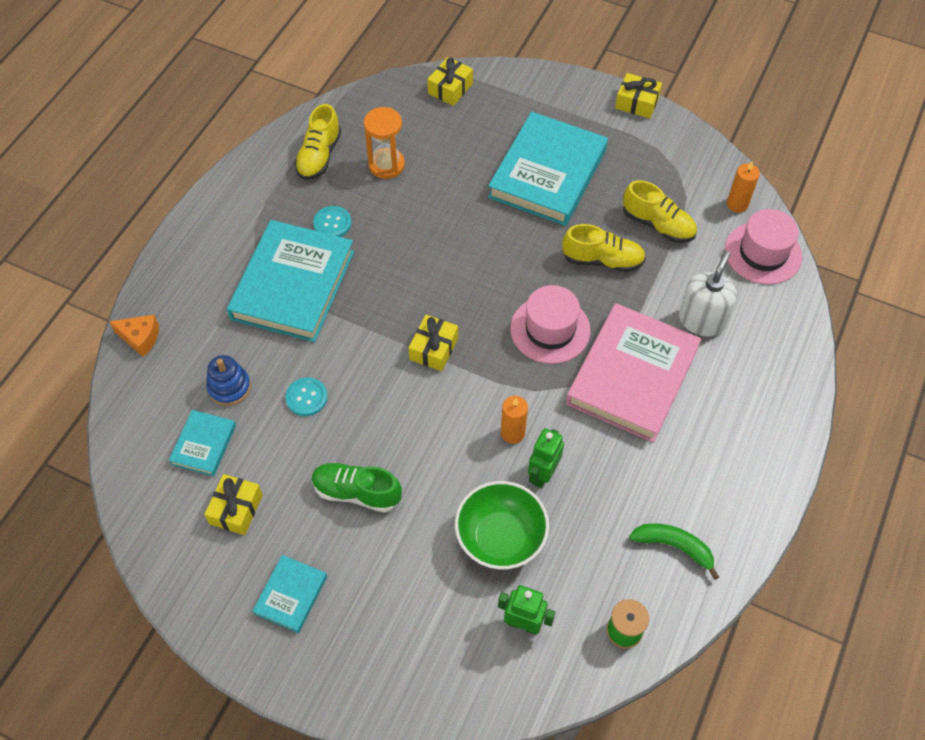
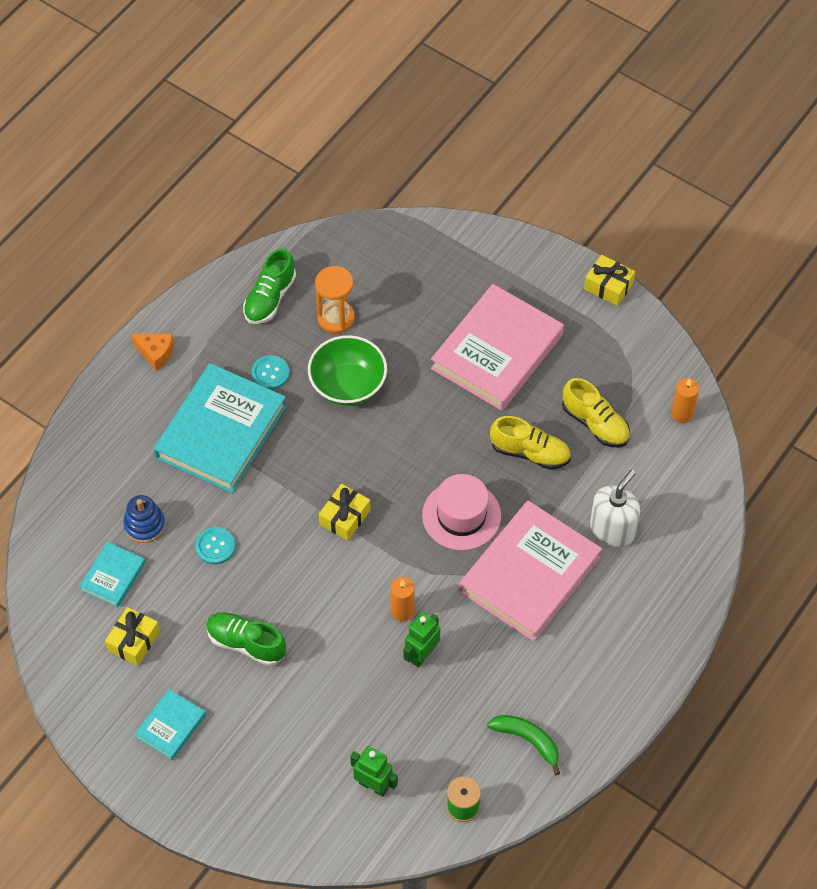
camera: 10 degrees right, 0 degrees up
orange cheese [109,315,159,357] -> orange cheese moved to [131,334,174,372]
yellow shoe [294,104,341,180] -> green shoe [243,248,296,324]
yellow gift [427,57,473,106] -> none
green bowl [455,481,549,569] -> green bowl moved to [308,335,387,406]
turquoise book [488,112,608,226] -> pink book [431,284,564,411]
pink hat [725,209,802,285] -> none

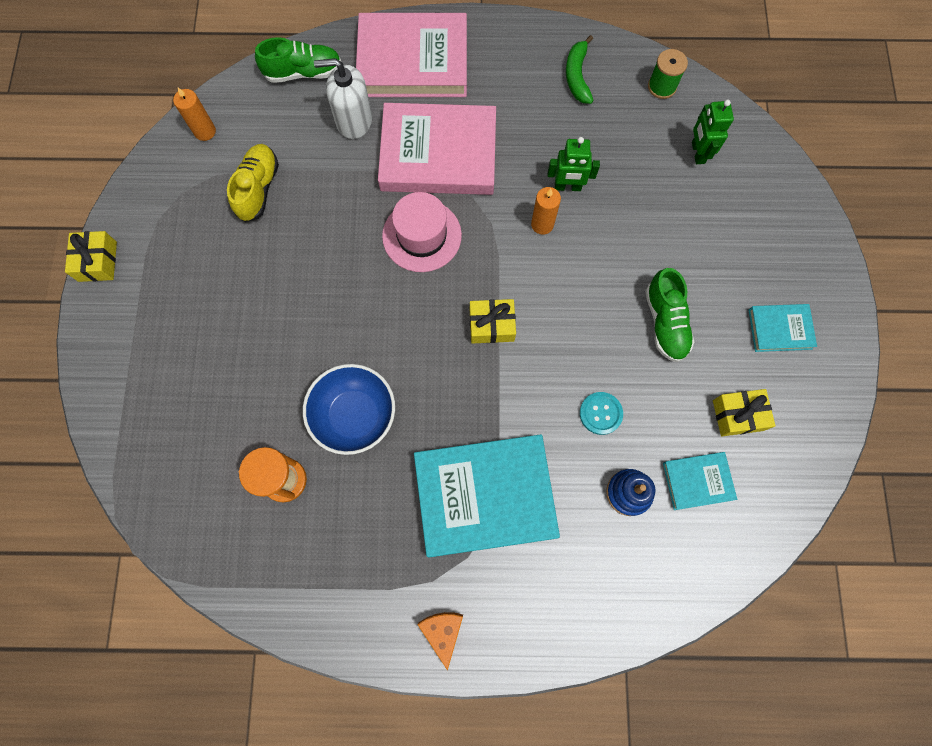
camera: 125 degrees left, 15 degrees up
green shoe [243,248,296,324] -> green shoe moved to [255,37,341,83]
turquoise button [251,355,290,390] -> none
green bowl [308,335,387,406] -> blue bowl [303,364,395,455]
pink book [431,284,564,411] -> pink book moved to [356,13,467,97]
yellow shoe [490,416,571,470] -> none

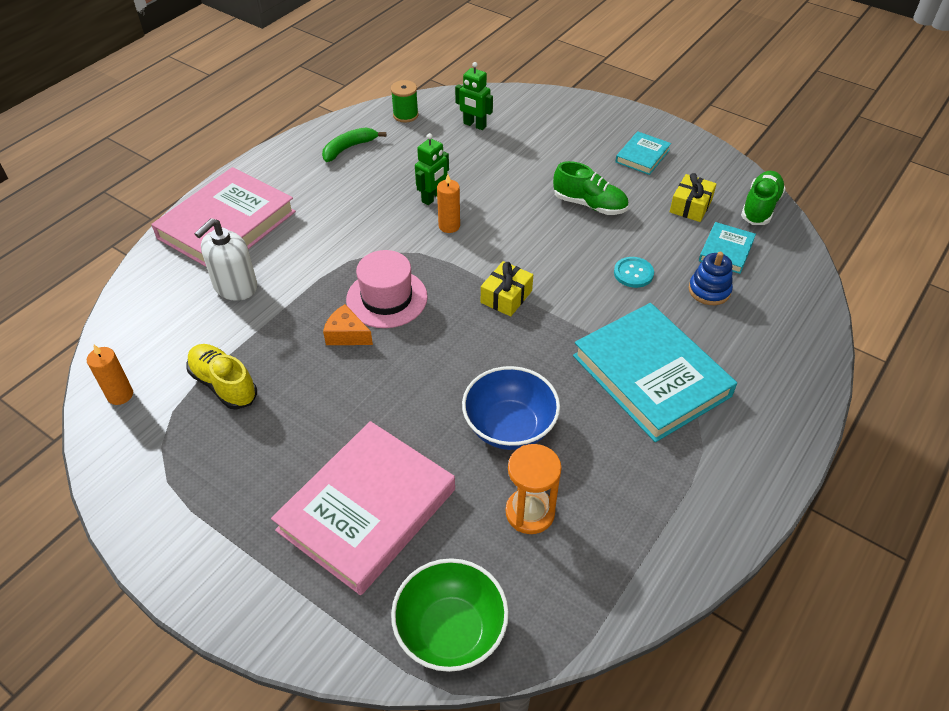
camera: 55 degrees left, 25 degrees down
yellow gift [65,231,117,282] -> none
green shoe [255,37,341,83] -> green shoe moved to [741,171,786,225]
pink book [378,103,496,195] -> pink book moved to [271,421,455,595]
turquoise book [414,434,560,557] -> turquoise book turned 60 degrees counterclockwise [573,303,737,442]
orange cheese [417,612,463,671] -> orange cheese moved to [323,304,373,345]
green banana [566,35,594,104] -> green banana turned 105 degrees clockwise [322,127,386,162]
none -> green bowl [391,558,509,672]

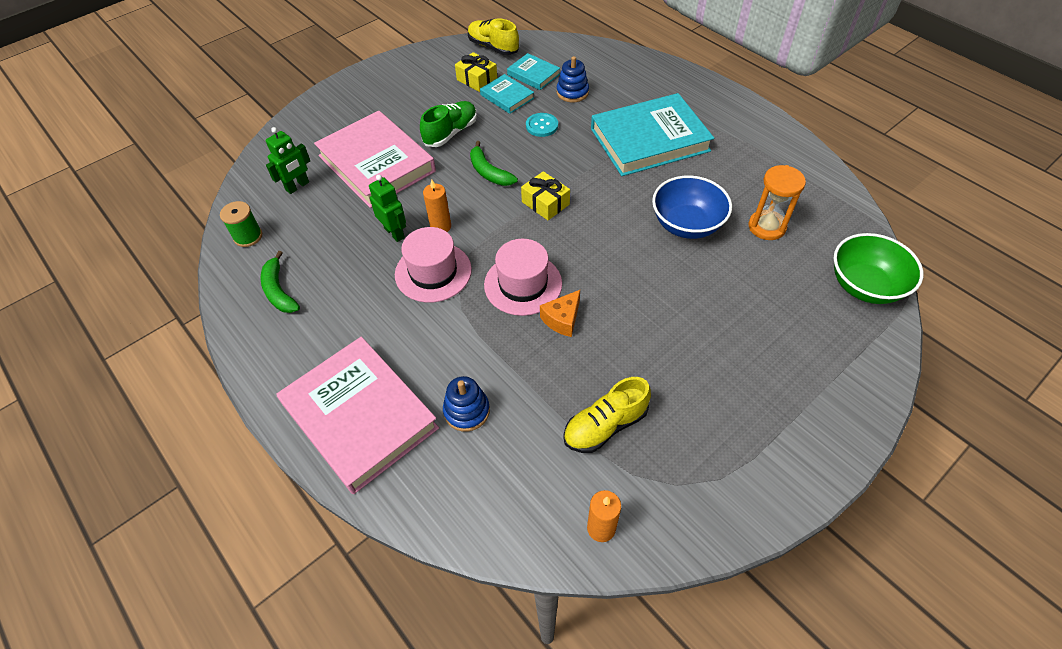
camera: 75 degrees left, 5 degrees up
white soap dispenser [194,218,257,301] -> blue stacking toy [443,376,490,432]
pink book [271,421,455,595] -> pink book moved to [314,111,436,208]
turquoise book [615,131,671,175] -> turquoise book moved to [480,74,534,114]
green shoe [741,171,786,225] -> yellow shoe [468,19,519,55]
none -> pink hat [395,227,472,303]
none -> green banana [470,141,518,186]

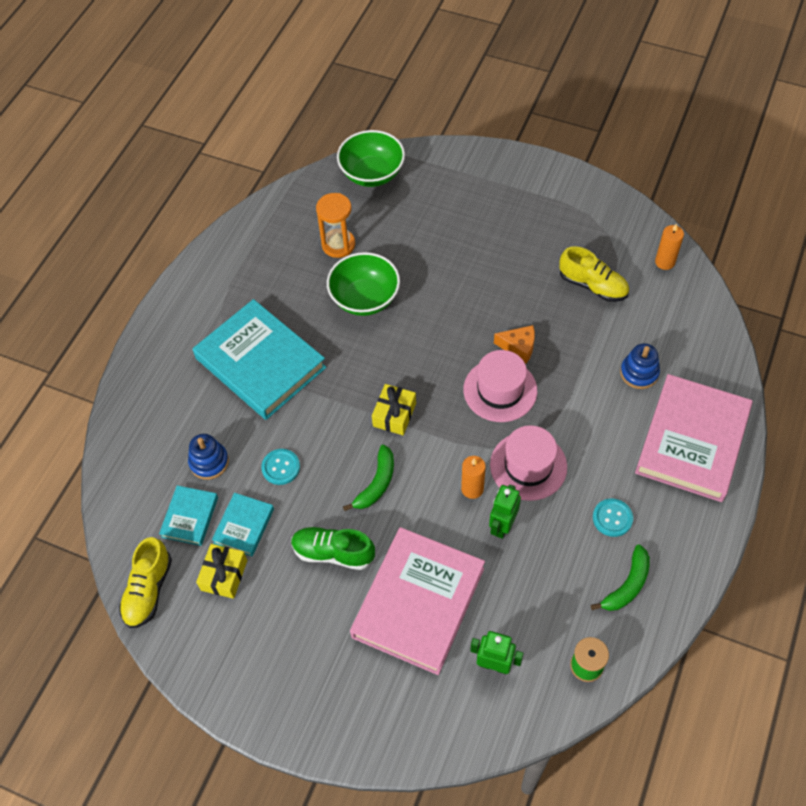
camera: 115 degrees left, 5 degrees up
blue bowl [652,175,732,239] -> green bowl [327,252,400,316]
none -> turquoise button [593,498,633,537]

